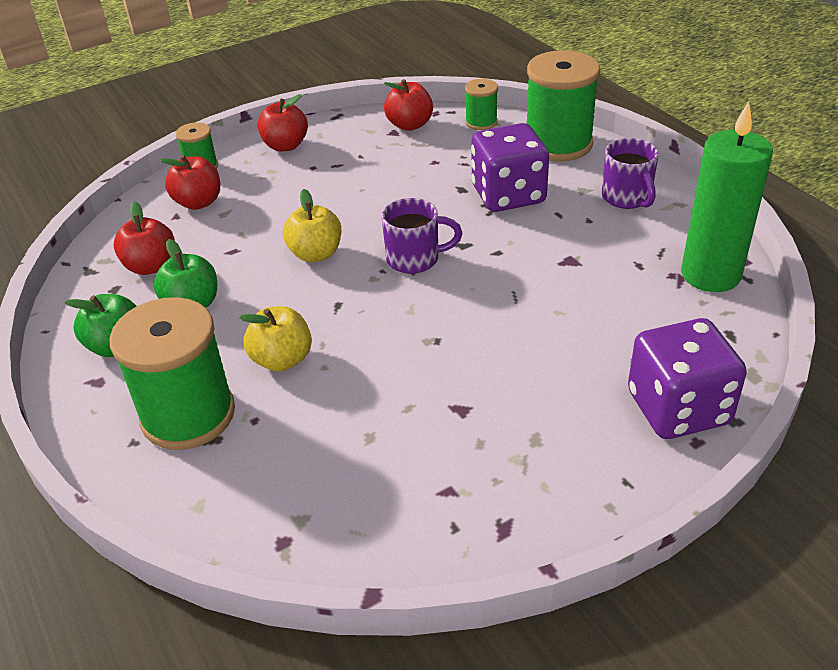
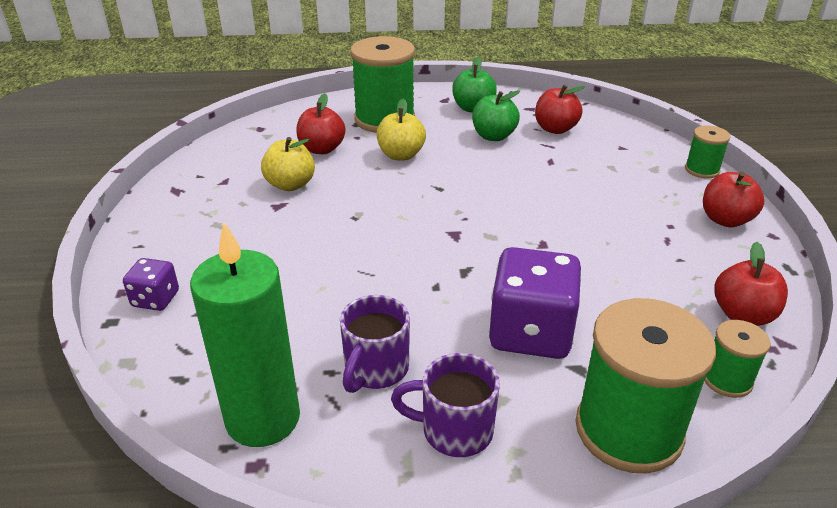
camera: 115 degrees right, 5 degrees down
red apple [160,155,220,210] -> red apple moved to [296,93,345,154]
yellow apple [283,189,341,262] -> yellow apple moved to [261,137,315,191]
purple mug [381,198,462,274] -> purple mug moved to [340,295,410,393]
purple dice [628,318,747,439] -> purple dice [123,258,179,311], size x0.51

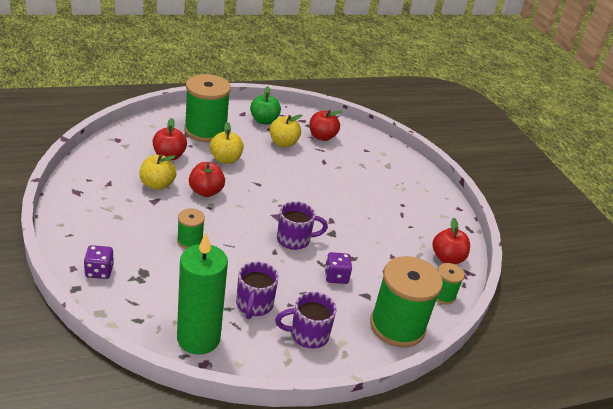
camera: 20 degrees left, 0 degrees up
green apple [472,90,520,141] -> yellow apple [269,114,302,147]
purple dice [489,247,582,359] -> purple dice [325,252,352,284], size x0.51
green spool [685,125,730,178] -> green spool moved to [177,208,205,249]
red apple [703,172,764,228] -> red apple moved to [189,162,225,197]
none -> purple mug [277,201,328,250]

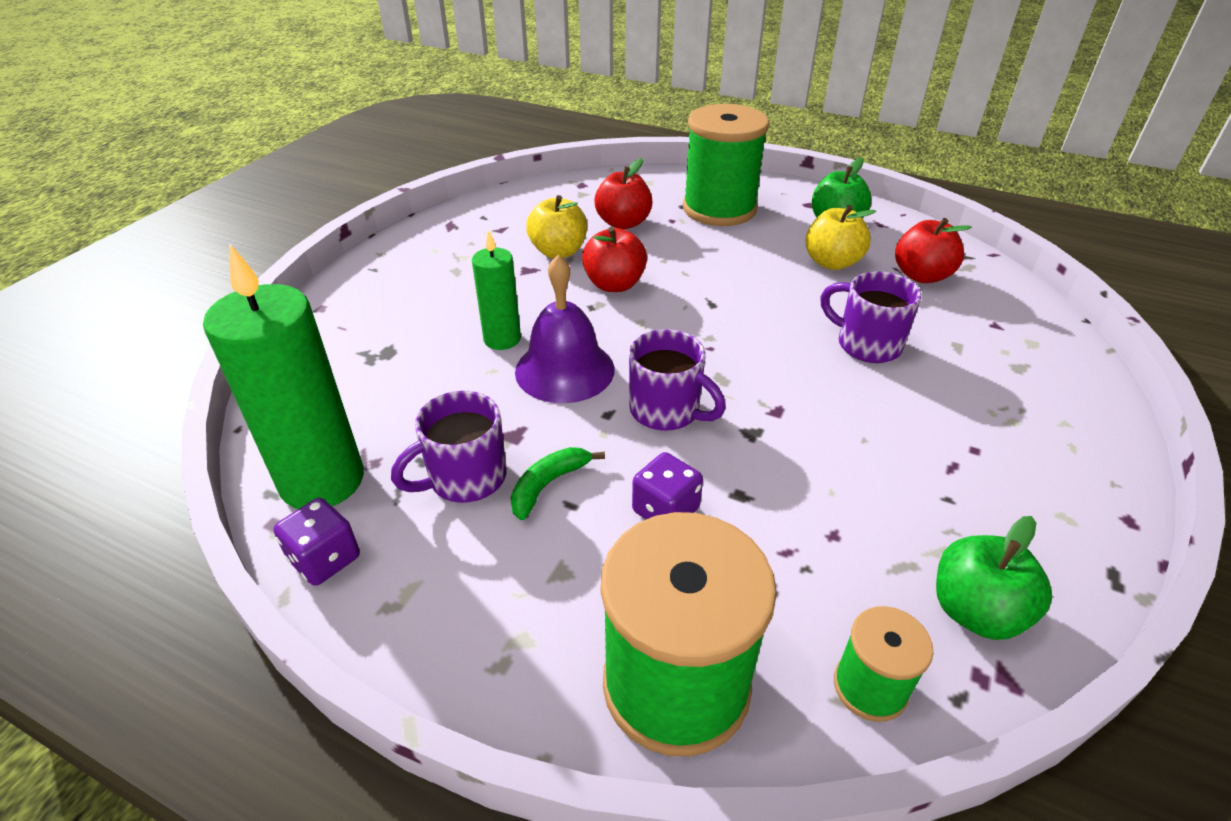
camera: 50 degrees right, 5 degrees up
purple dice [84,245,114,279] -> purple dice moved to [273,498,360,586]
green spool [177,208,205,249] -> green candle [472,230,521,350]
yellow apple [210,122,244,164] -> none
purple mug [275,292,336,349] -> purple mug moved to [820,271,922,363]
red apple [432,218,470,264] -> green apple [936,516,1052,640]
none -> green banana [511,447,605,520]
none -> purple bell [515,255,615,403]

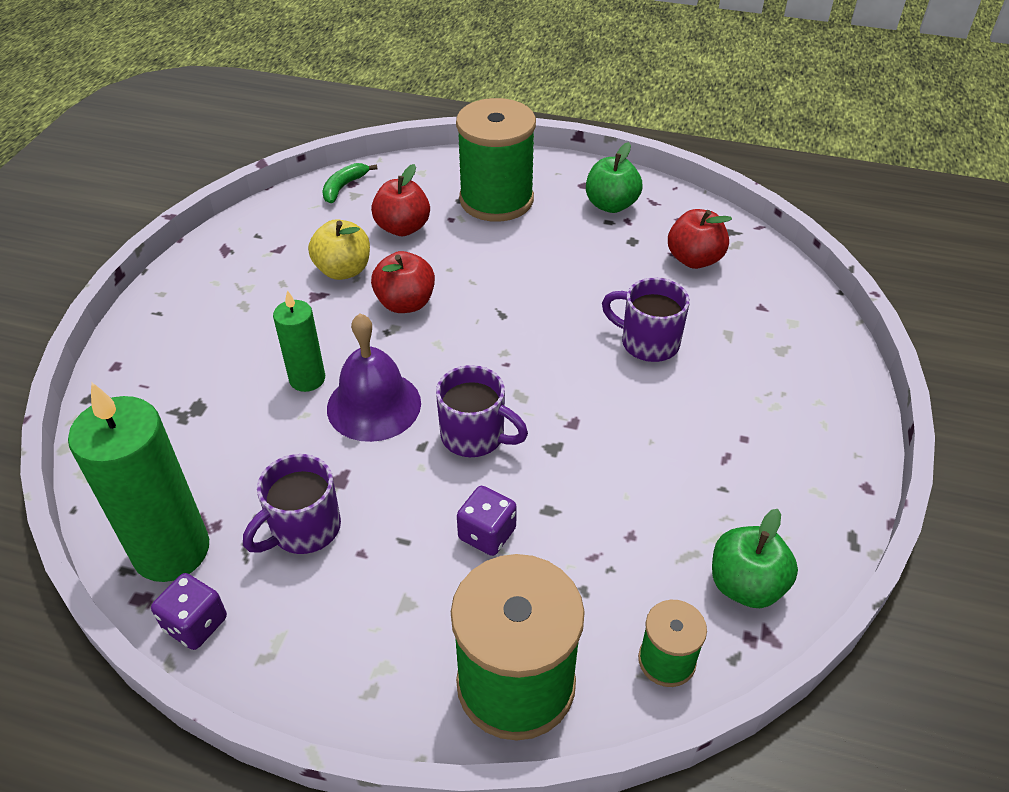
camera: 10 degrees left, 5 degrees up
green banana [511,447,605,520] -> green banana moved to [322,163,377,203]
yellow apple [805,205,876,270] -> none

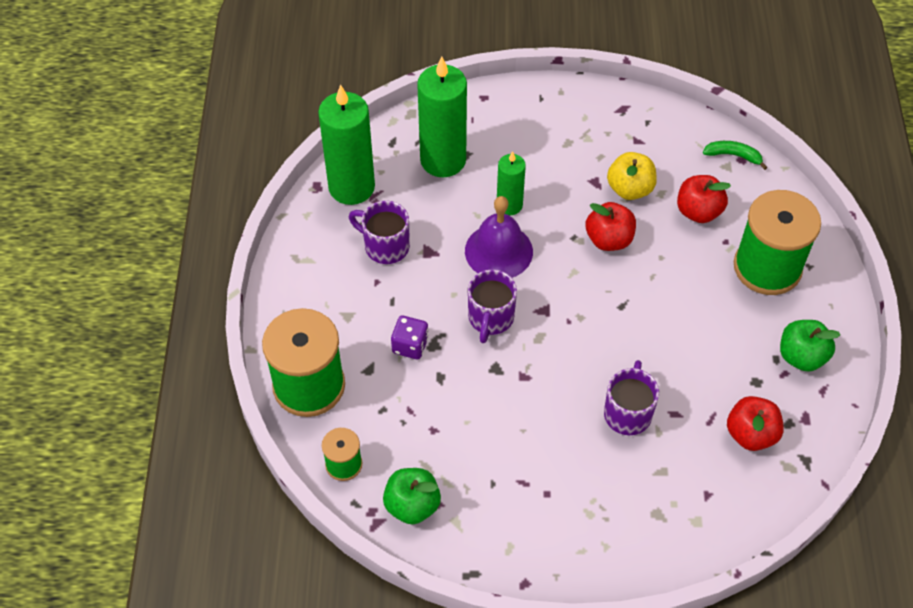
camera: 75 degrees right, 10 degrees up
purple dice [151,573,227,650] -> none
none -> green candle [417,57,467,177]

